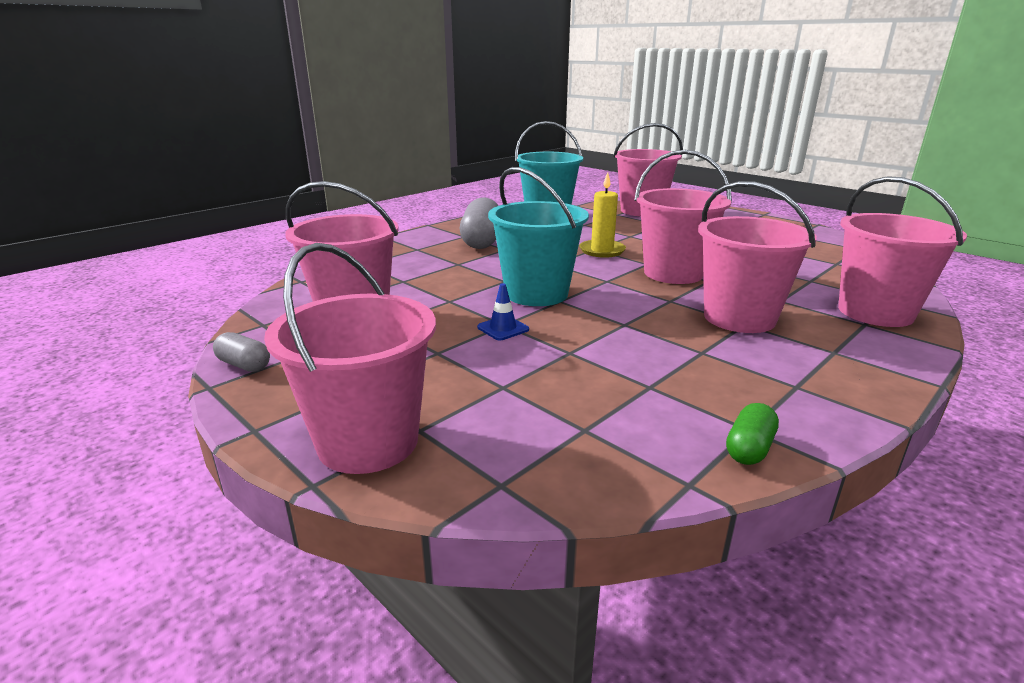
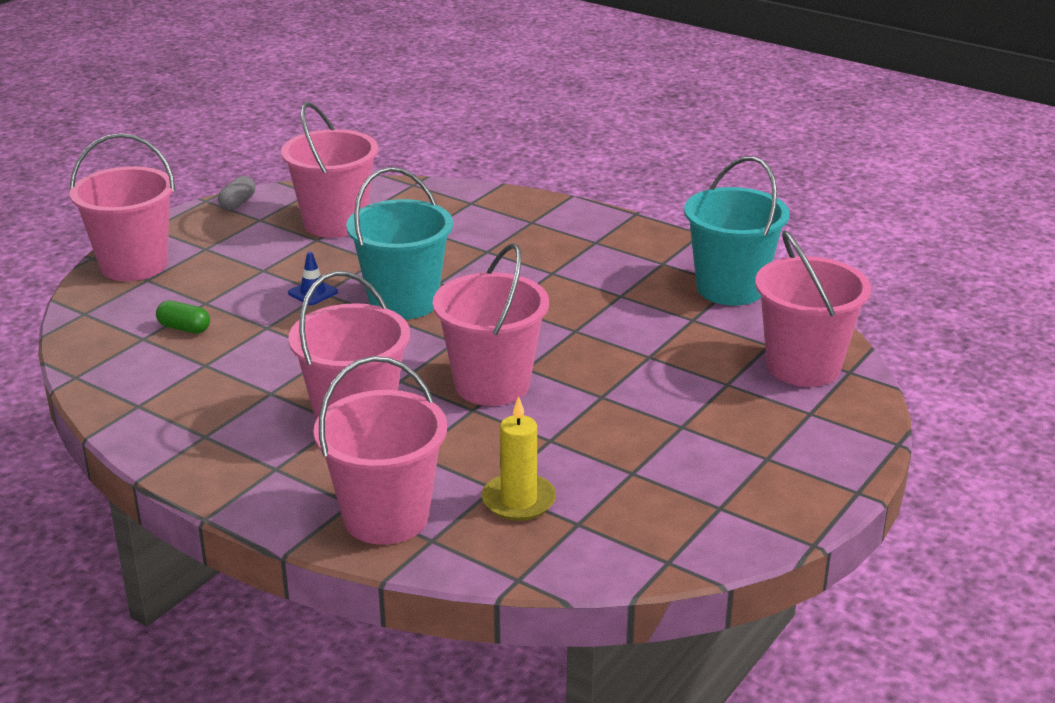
camera: 80 degrees right, 5 degrees up
grey capsule [460,197,499,249] -> none
yellow candle [579,172,626,258] -> yellow candle moved to [482,396,556,521]
green capsule [726,403,779,465] -> green capsule moved to [156,301,210,333]

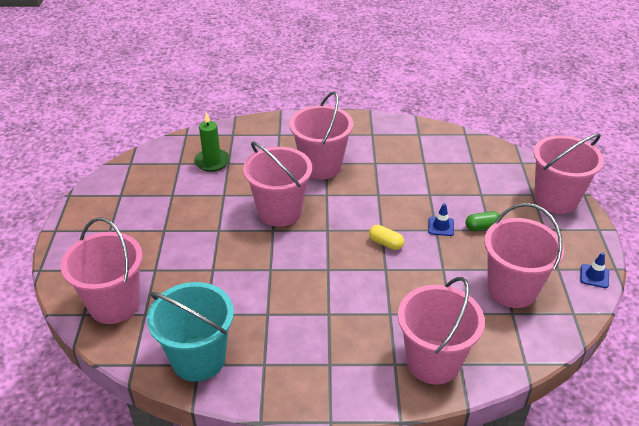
camera: 145 degrees right, 10 degrees up
green capsule [156,301,210,333] -> green capsule moved to [465,211,502,231]
grey capsule [218,176,255,210] -> blue traffic cone [580,252,609,288]
pink bucket [313,356,447,545] -> pink bucket moved to [398,277,485,384]
turquoise bucket [346,167,453,320] -> yellow capsule [369,225,404,250]
yellow candle [482,396,556,521] -> green candle [194,112,230,172]

